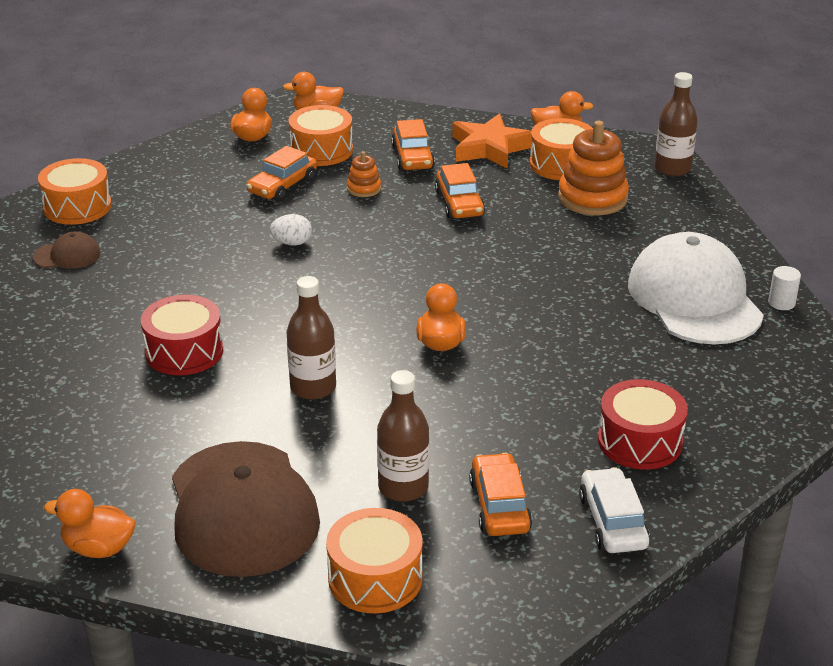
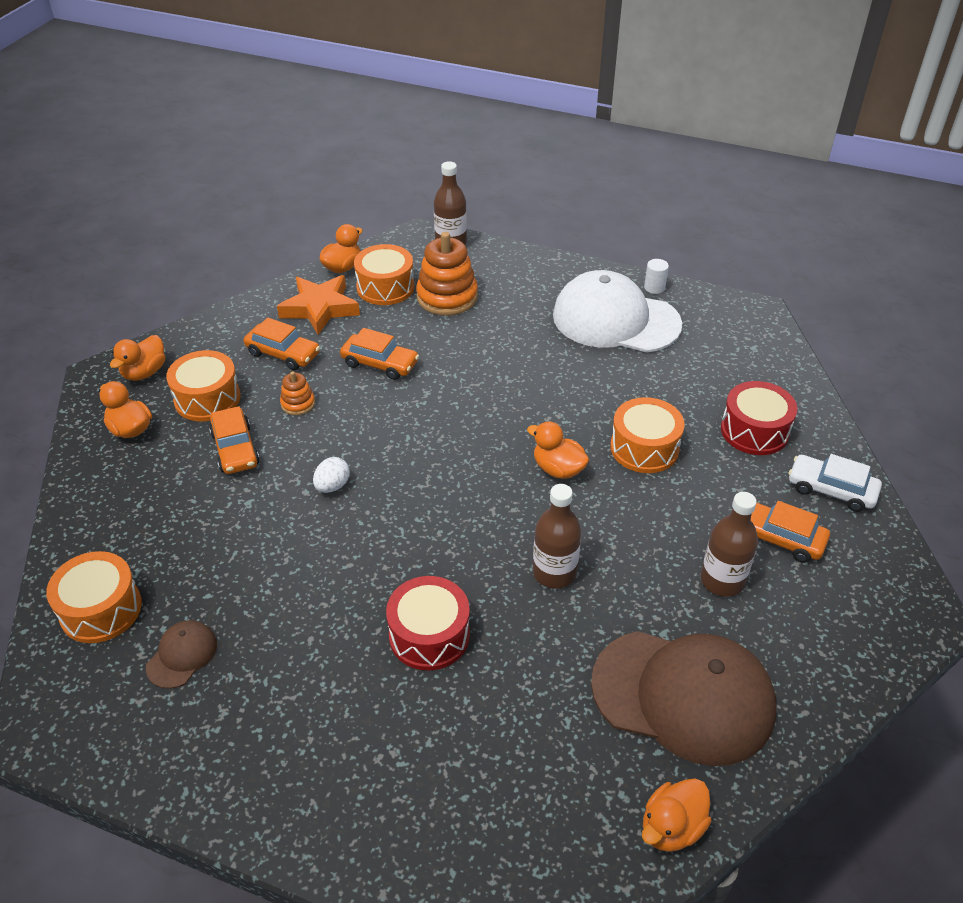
camera: 55 degrees left, 10 degrees up
orange drum [326,508,423,613] -> orange drum moved to [610,397,685,473]

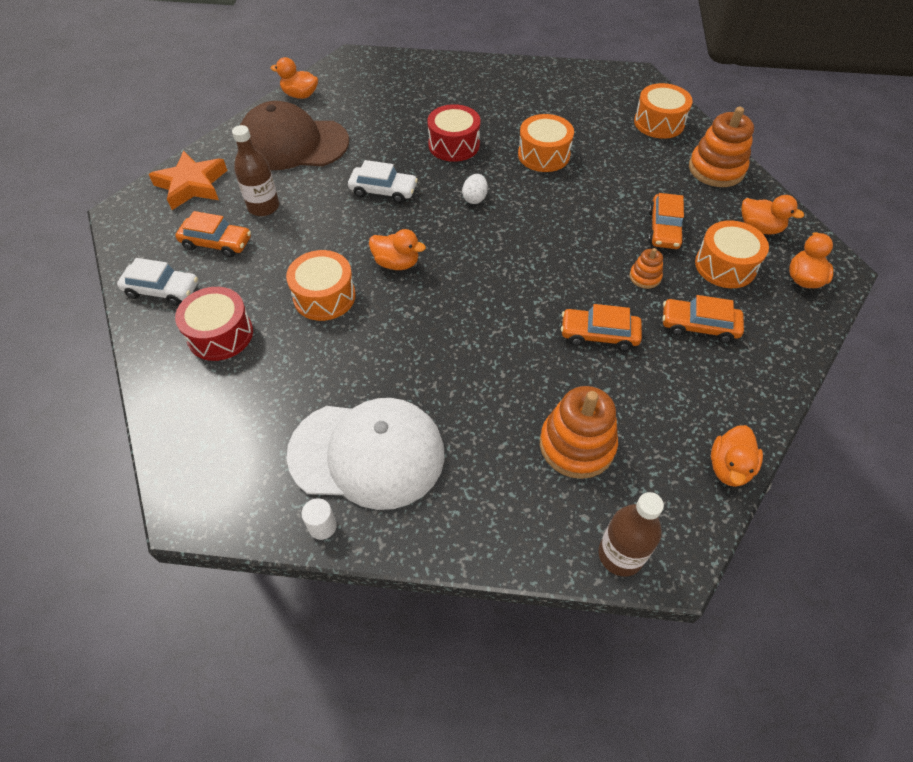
camera: 165 degrees right, 10 degrees up
brown cap [146,620,217,689] -> none
orange car [209,406,260,474] -> orange car turned 135 degrees counterclockwise [648,193,684,249]
orange star [277,275,360,335] -> orange star moved to [149,151,228,210]
white egg [313,457,350,493] -> white egg moved to [462,174,488,204]
orange drum [354,244,414,305] -> orange drum moved to [518,114,574,172]
brown bottle [533,484,581,588] -> white car [348,160,418,203]
orange duck [642,779,711,852] -> orange duck turned 105 degrees counterclockwise [270,57,318,99]
none -> orange stacking toy [689,107,754,187]

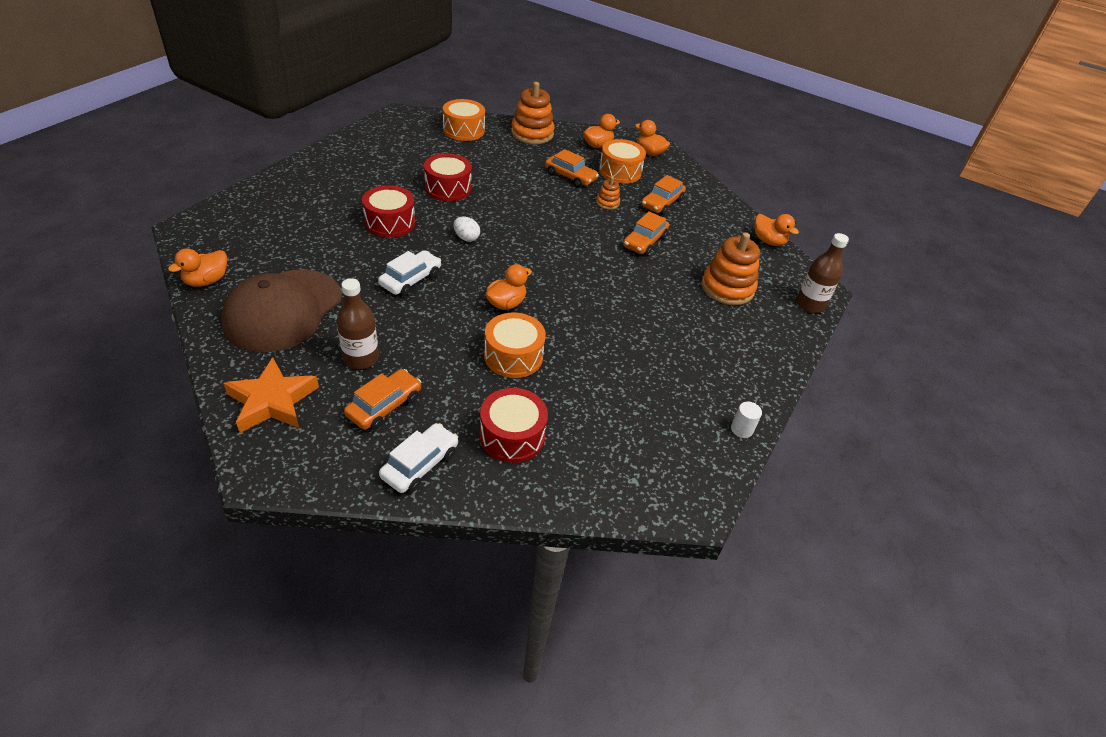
camera: 70 degrees left, 10 degrees down
white cap [286,398,445,510] -> none
orange drum [518,114,574,172] -> red drum [424,153,472,201]

